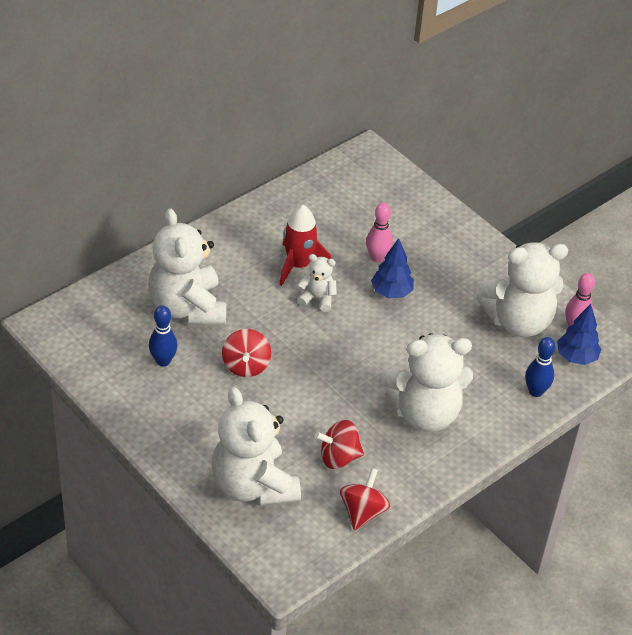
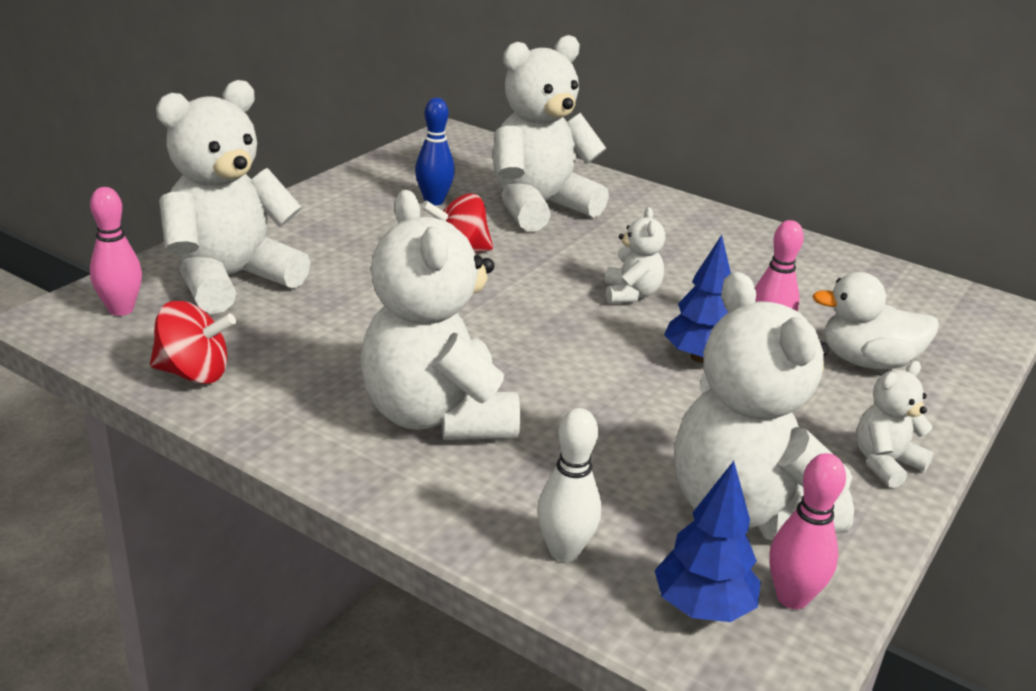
camera: 75 degrees right, 15 degrees down
red rocket [279,205,331,286] -> none
red spinning top [315,420,364,469] -> none
blue bowling pin [525,337,556,397] -> white bowling pin [537,408,601,562]
none -> pink bowling pin [90,187,142,316]
none -> white duck [812,272,939,370]
none -> white teddy bear [856,361,934,488]

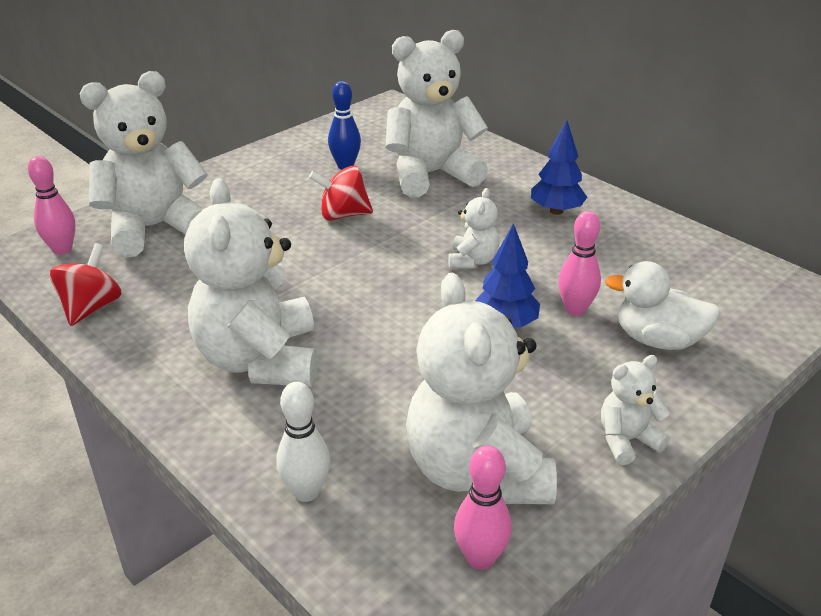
camera: 15 degrees right, 5 degrees up
red spinning top [150,301,236,384] -> red spinning top turned 90 degrees counterclockwise [49,243,122,326]
blue tree [654,461,761,622] -> blue tree moved to [531,120,587,215]

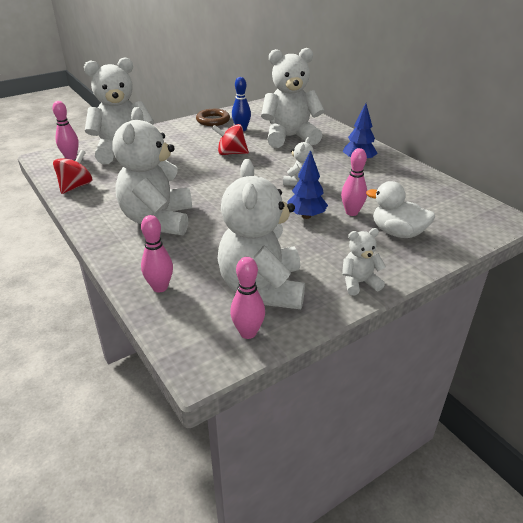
camera: 10 degrees right, 0 degrees up
white bowling pin [277,382,330,502] -> pink bowling pin [141,215,173,292]
none -> brown ring [196,109,230,126]

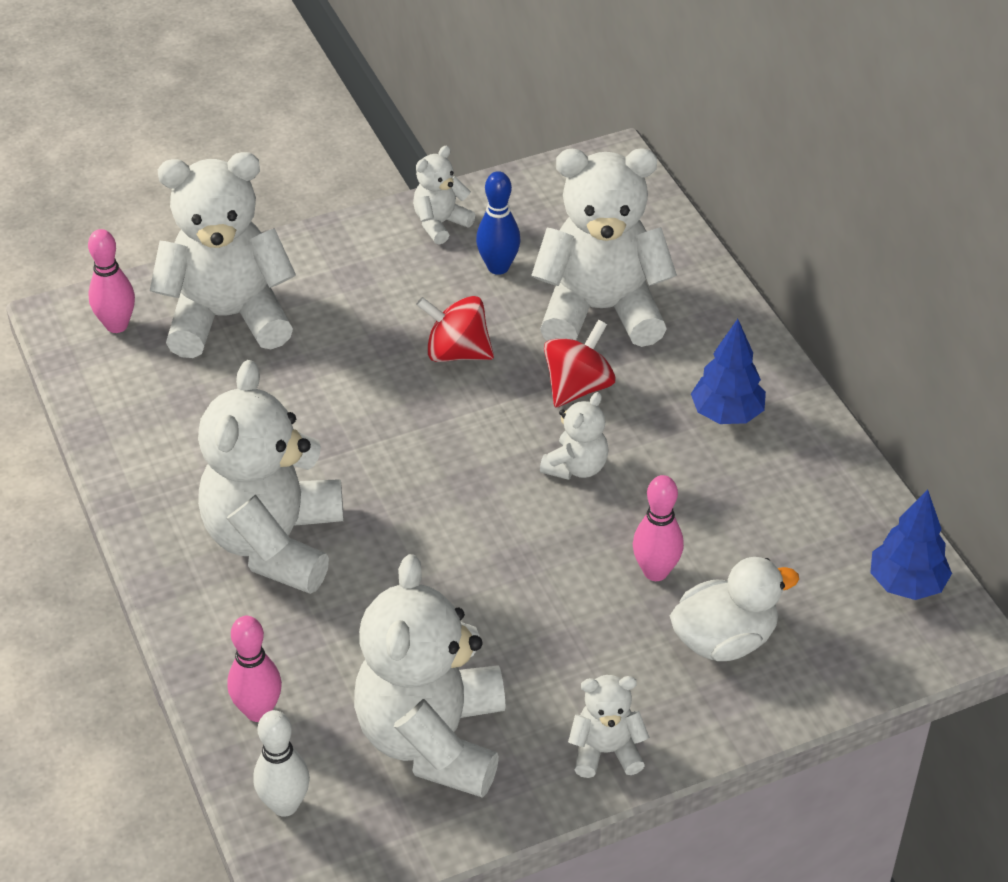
camera: 10 degrees right, 10 degrees up
red spinning top [53,150,92,194] -> red spinning top moved to [544,320,616,407]
brown ring [196,109,230,126] -> white teddy bear [413,146,475,245]
pink bowling pin [230,257,265,339] -> none
blue tree [287,150,328,219] -> blue tree moved to [870,490,952,600]
white duck [366,181,435,238] -> white duck turned 120 degrees clockwise [670,557,799,661]
none -> white bowling pin [253,710,310,817]

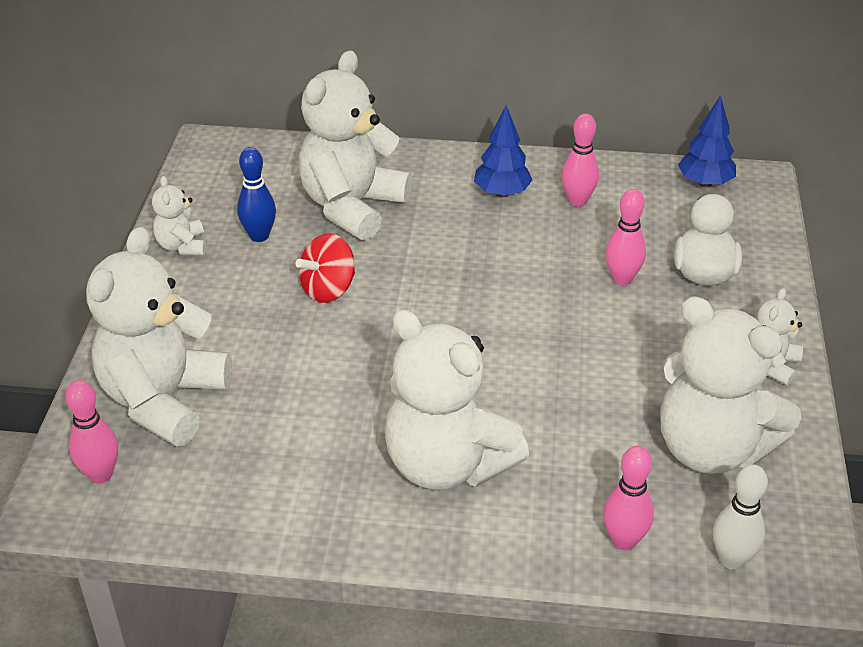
camera: 60 degrees left, 5 degrees down
white teddy bear [540,392,608,480] -> none
red spinning top [544,320,616,407] -> none
none -> pink bowling pin [561,114,599,207]

